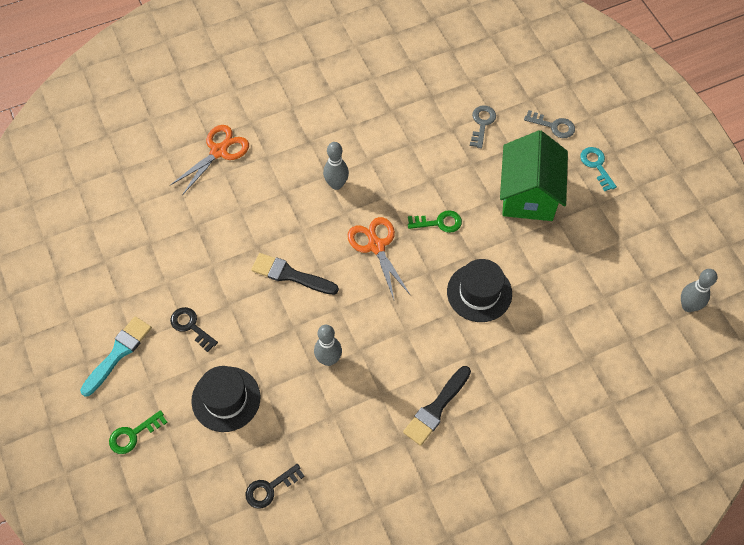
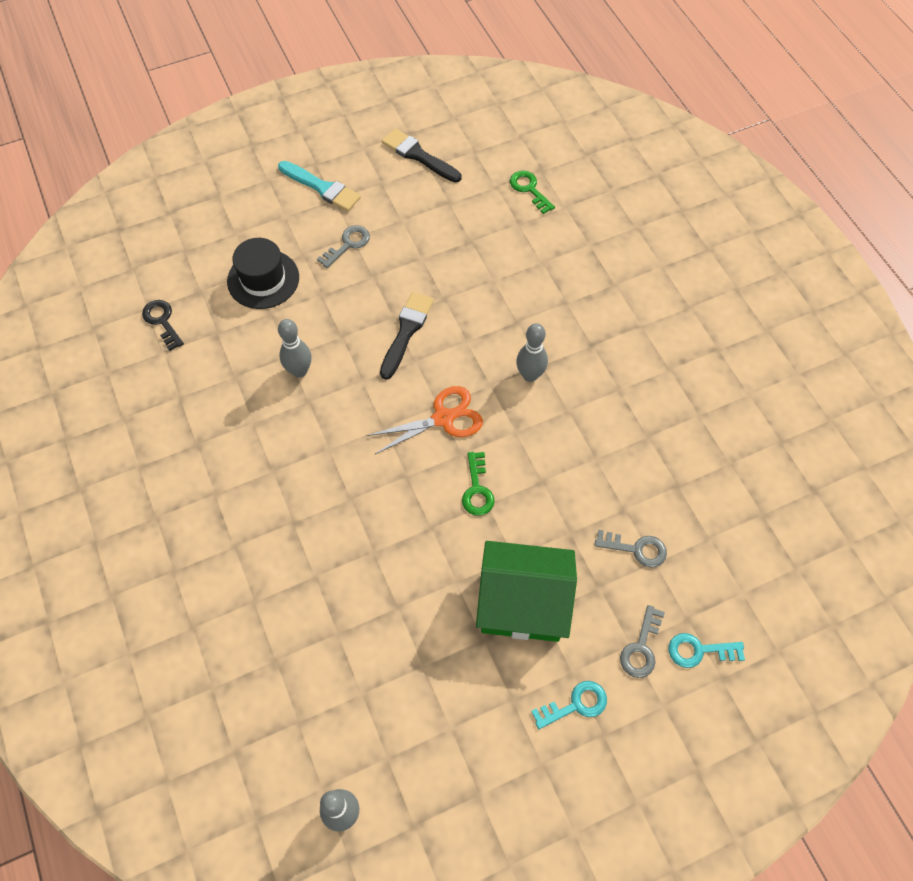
camera: 90 degrees right, 0 degrees up
green key [109,410,168,454] -> green key moved to [510,171,555,214]
orange scissors [170,125,249,195] -> none
black key [170,307,218,352] -> grey key [317,225,370,268]
black brush [403,366,471,446] -> black brush moved to [382,128,461,183]
black hat [447,259,512,322] -> none
none -> turquoise key [669,633,745,668]

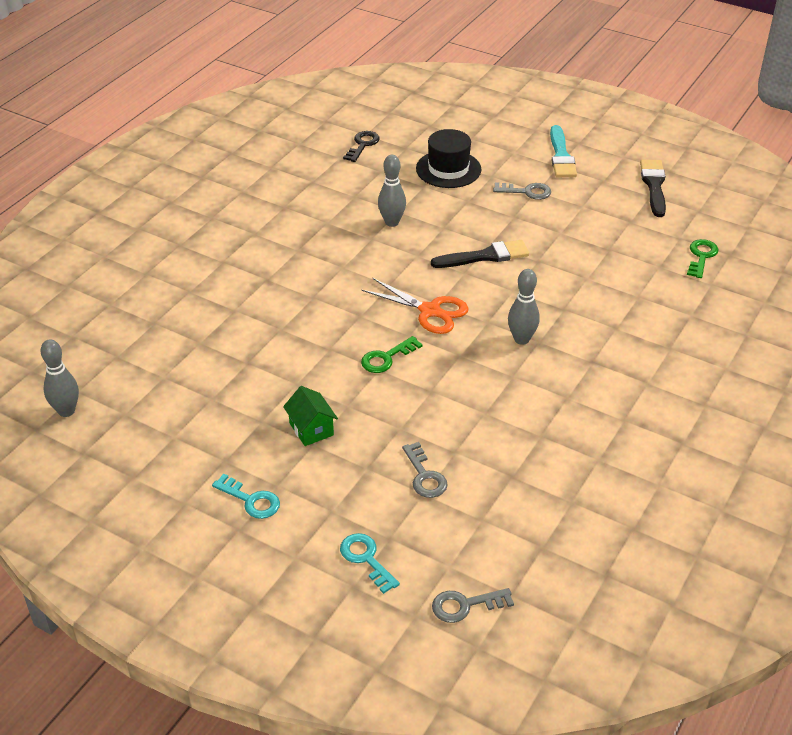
camera: 55 degrees right, 20 degrees down
green house [476,541,577,642] -> green house [283,386,338,446], size x0.48
grey key [620,605,665,678] -> grey key moved to [432,588,514,623]

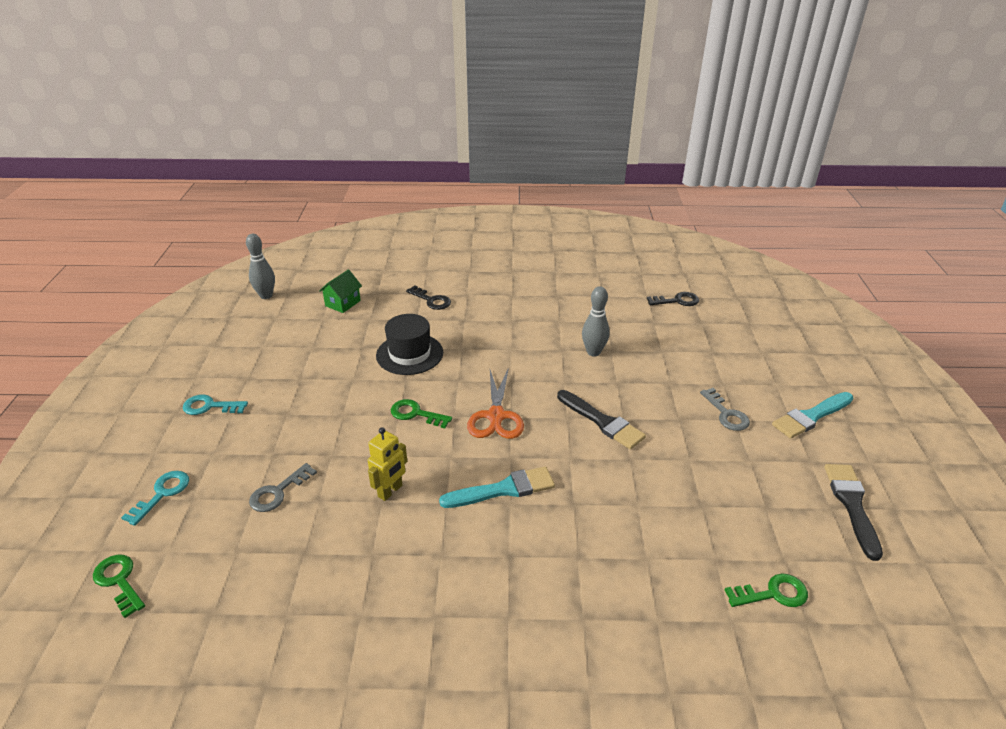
camera: 60 degrees right, 5 degrees down
turquoise key [212,474,280,519] -> turquoise key turned 90 degrees clockwise [183,395,248,415]
green house [283,386,338,446] -> green house moved to [319,269,362,313]
black hat [416,129,481,188] -> black hat moved to [376,314,443,375]
grey key [432,588,514,623] -> green key [93,554,145,618]
grey bowling pin [508,269,540,345] -> turquoise brush [439,466,555,508]
black brush [640,159,666,217] -> black brush turned 60 degrees counterclockwise [825,464,883,561]
none -> yellow robot [368,427,407,501]
none -> black key [406,285,451,310]

